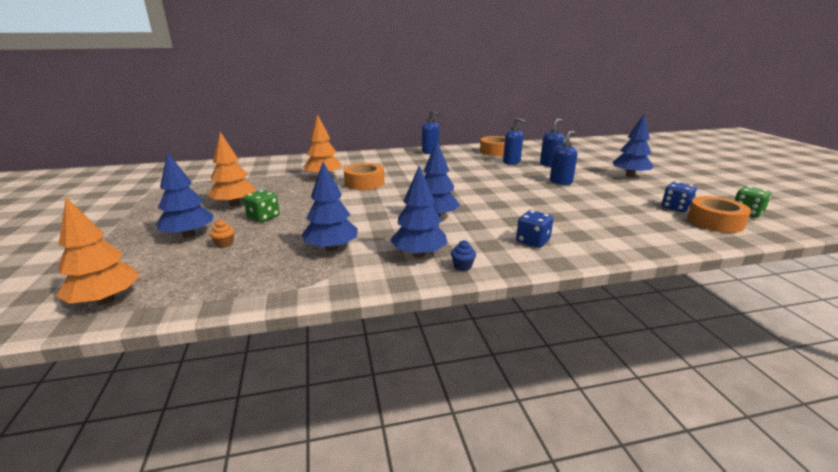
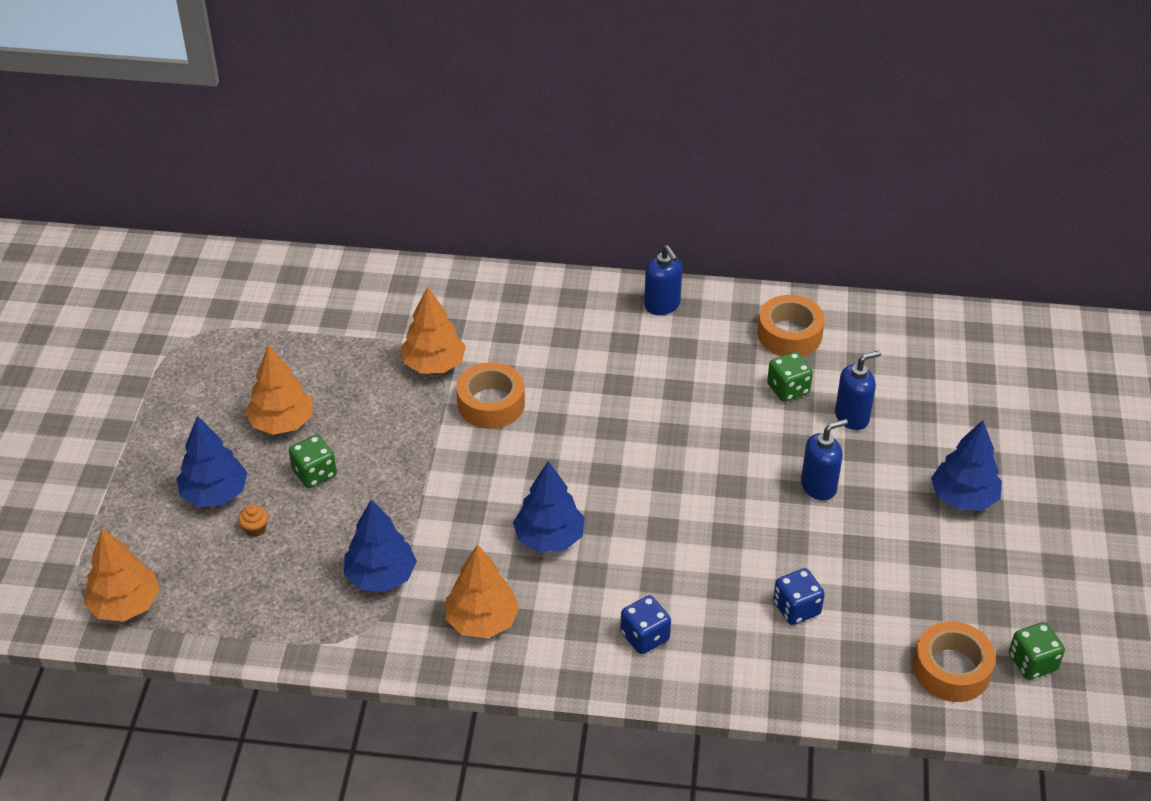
camera: 20 degrees right, 20 degrees up
blue tree [390,166,447,258] -> orange tree [445,544,520,638]
blue cupcake [451,240,476,271] -> none
blue soap dispenser [503,117,527,165] -> green dice [767,352,813,402]
blue dice [662,182,697,212] -> blue dice moved to [773,568,824,625]

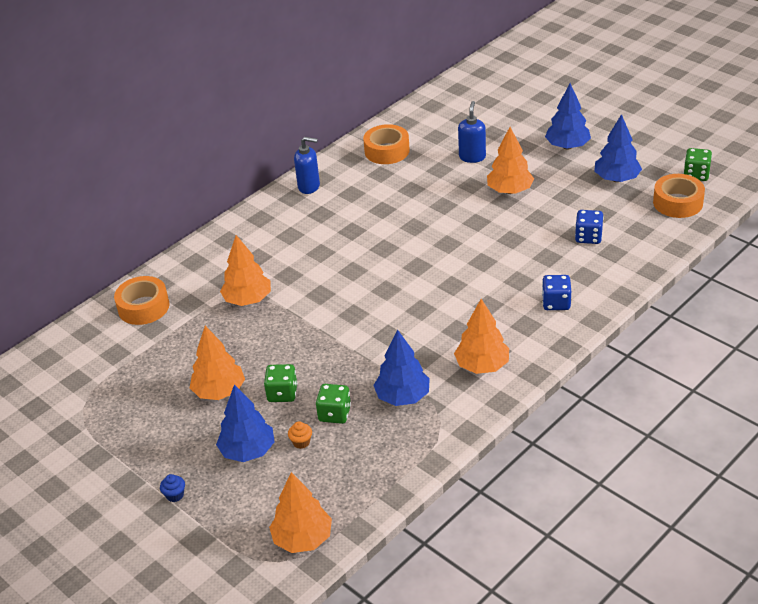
camera: 50 degrees left, 5 degrees down
orange tape [456,362,525,429] -> orange tape moved to [114,276,169,325]
blue tree [513,461,585,552] -> blue tree moved to [594,114,642,182]
green dice [767,352,813,402] -> green dice moved to [316,384,351,424]
blue soap dispenser [801,419,848,500] -> orange tree [487,127,534,194]
none -> blue cupcake [160,474,185,502]

